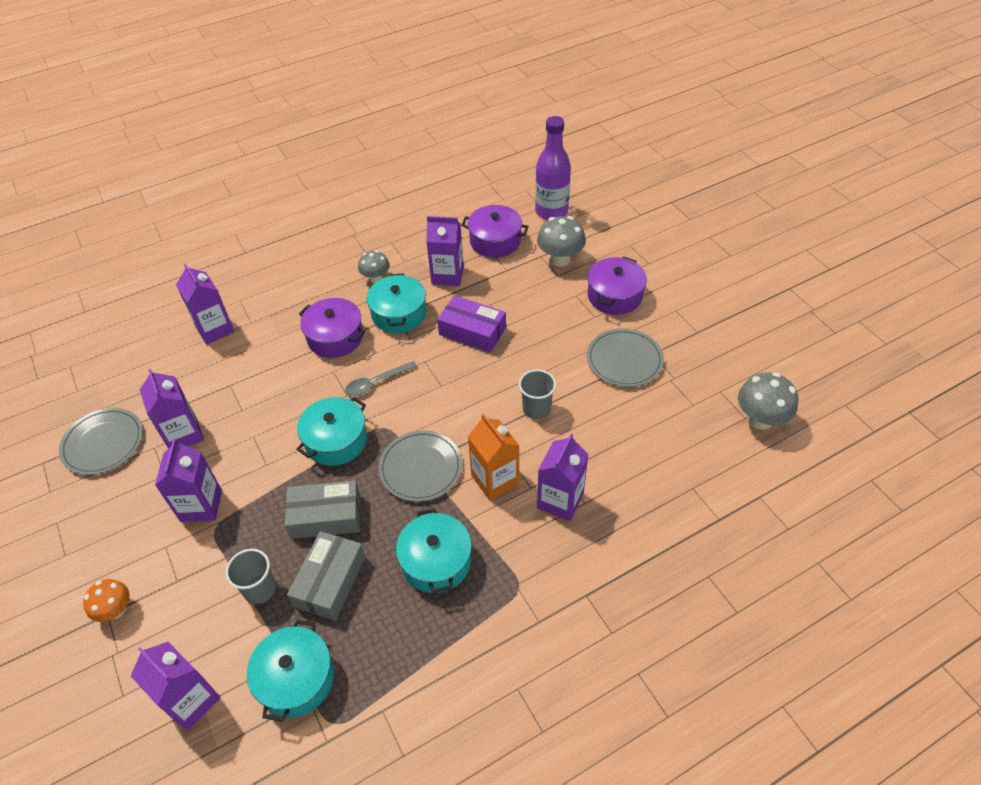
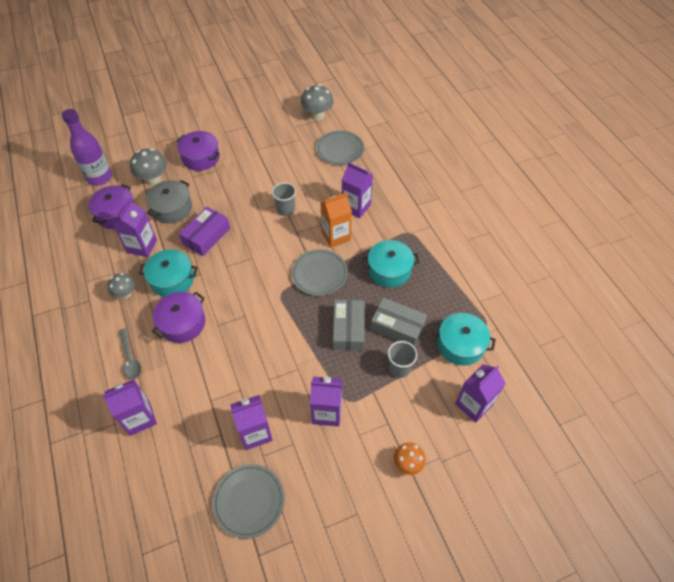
camera: 85 degrees left, 5 degrees up
turquoise pot [296,397,367,466] -> none
grey spoon [345,361,417,396] -> grey spoon moved to [119,328,141,379]
grey plate [587,328,664,387] -> grey plate moved to [316,130,364,165]
none -> grey pot [146,180,192,224]

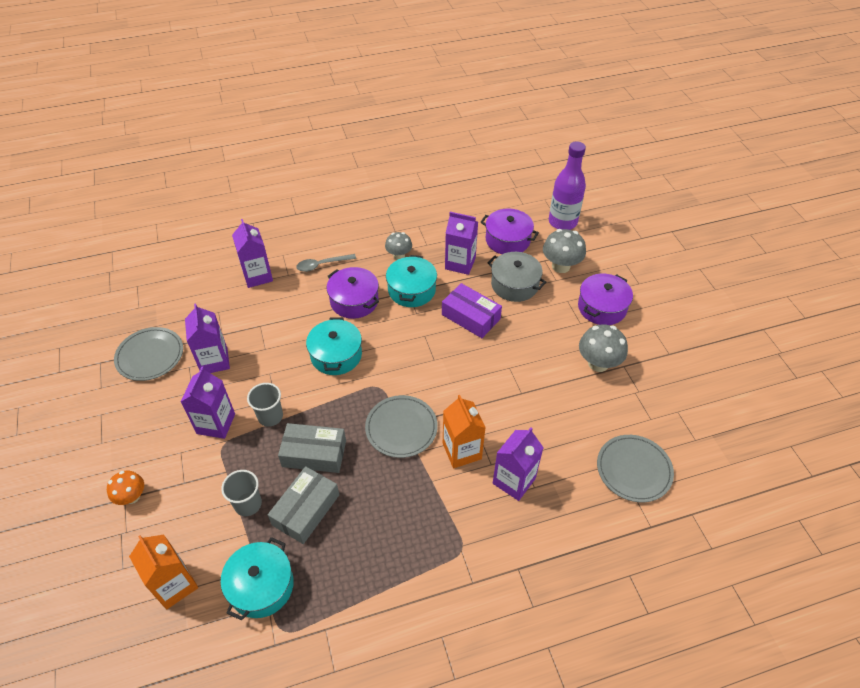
camera: 95 degrees right, 5 degrees down
grey cup [272,182,296,216] -> grey cup moved to [247,383,283,427]
grey mushroom [301,84,334,121] -> grey mushroom moved to [579,324,628,372]
turquoise pot [362,240,420,287] -> turquoise pot moved to [306,317,362,375]
purple carton [455,364,506,423] -> orange carton [129,534,198,609]

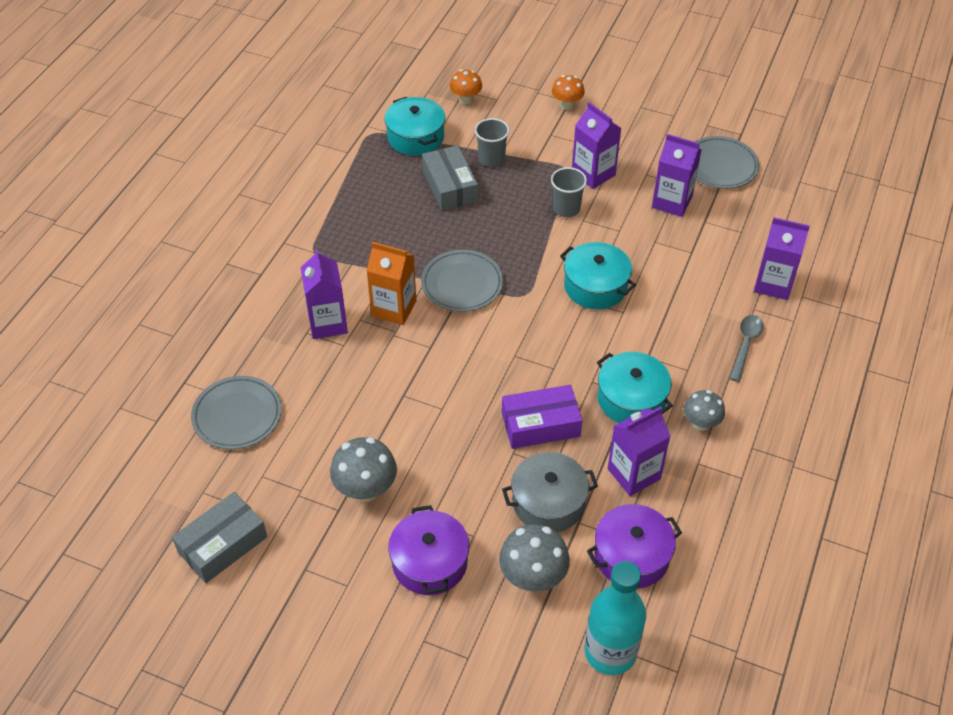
camera: 130 degrees right, 0 degrees up
orange carton [129,534,198,609] -> orange mushroom [450,69,482,104]
grey box [278,423,346,473] -> grey box moved to [172,492,267,583]
purple pot [327,267,379,319] -> none
purple bottle [549,141,586,230] -> turquoise bottle [584,561,646,675]

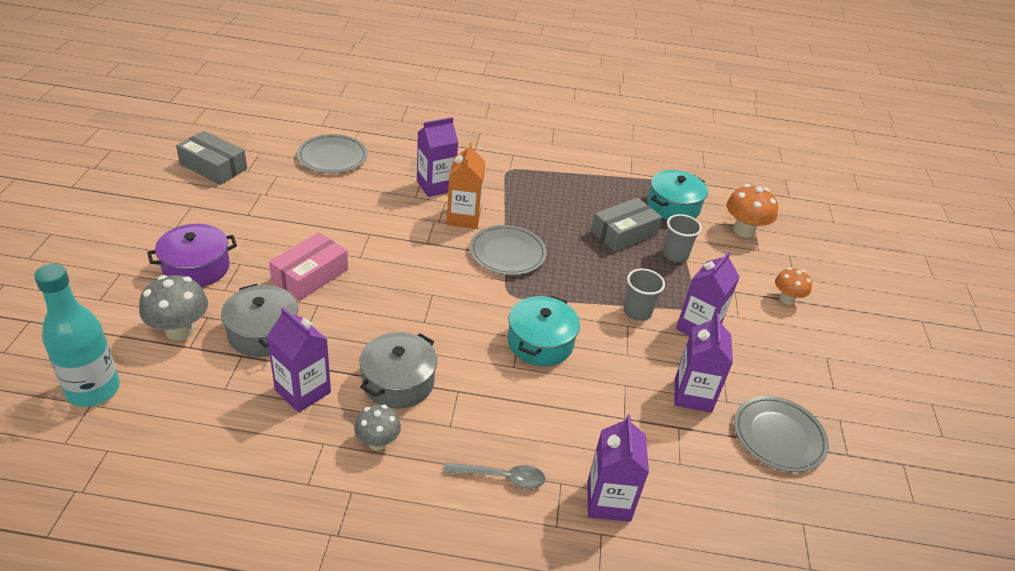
camera: 70 degrees right, 10 degrees down
grey mushroom [330,437,397,502] -> none
orange mushroom [450,69,482,104] -> orange mushroom [726,184,778,238], size x1.54
purple box [502,385,582,449] -> none
purple pot [587,504,682,589] -> none
turquoise pot [597,352,673,423] -> grey pot [359,332,437,409]
none -> pink box [269,232,348,301]

